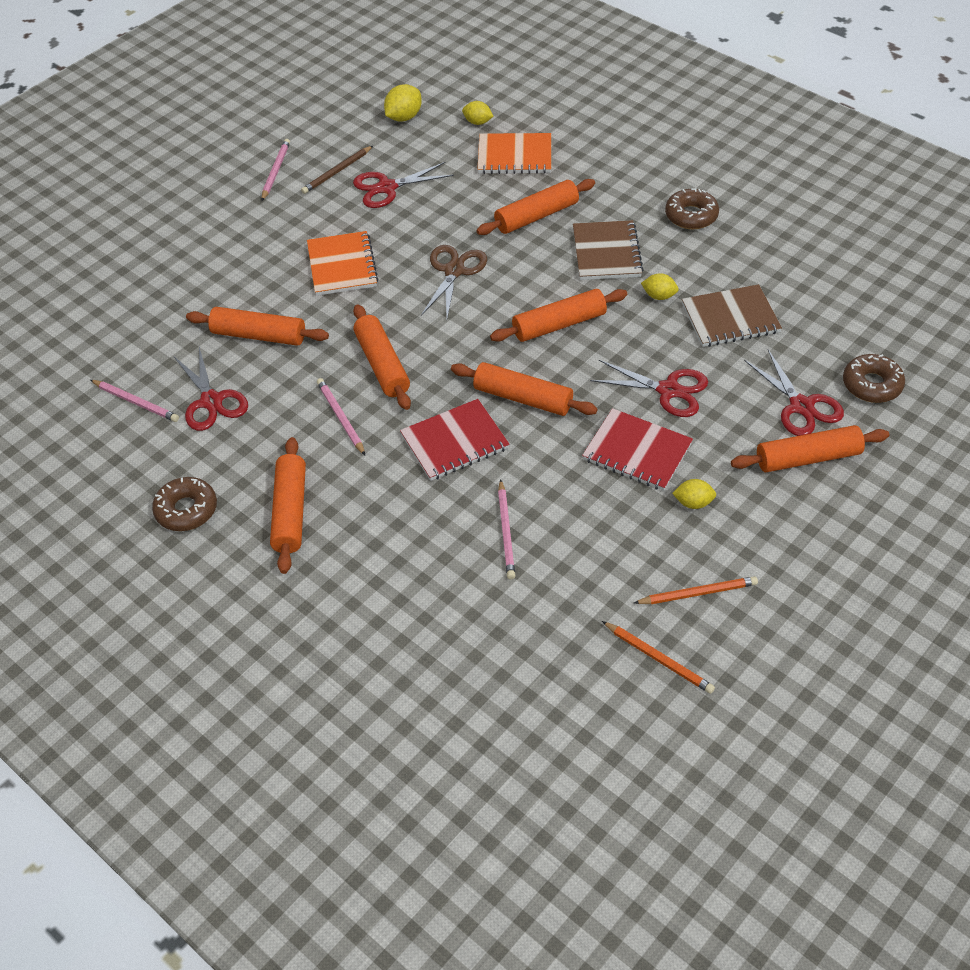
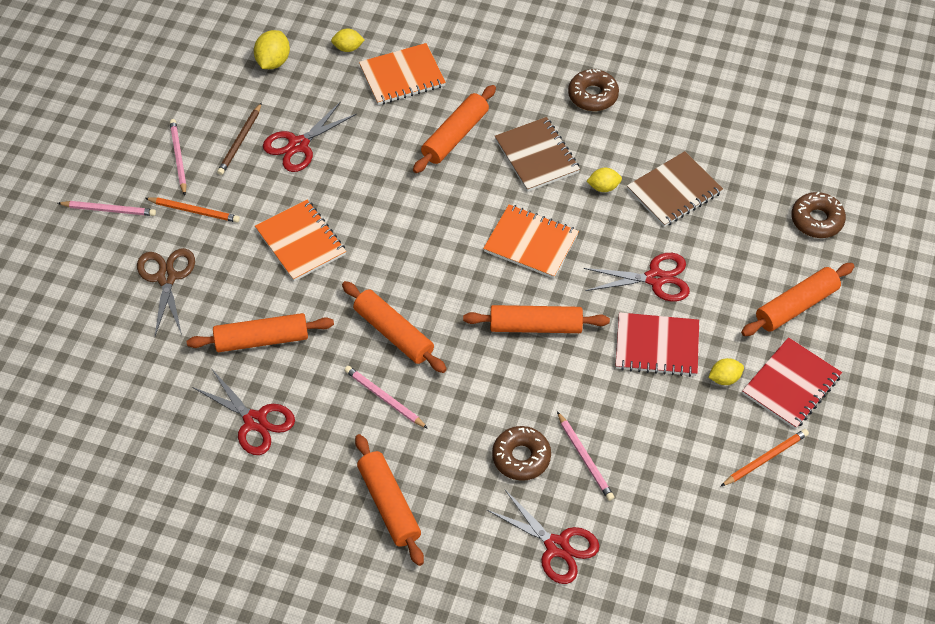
camera: 25 degrees left, 5 degrees up
pink pencil [91,380,179,422] -> pink pencil moved to [58,201,156,216]
brown donut [152,477,217,531] -> brown donut moved to [492,426,551,481]
red notebook [400,399,510,481] -> red notebook moved to [742,337,842,429]
brown scissors [421,245,487,318] -> brown scissors moved to [137,248,195,336]
orange rolling pin [490,289,627,342] -> orange notebook [483,204,579,279]
orange pencil [602,621,715,694] -> orange pencil moved to [145,197,240,223]
red scissors [744,350,844,436] -> red scissors moved to [487,490,600,584]

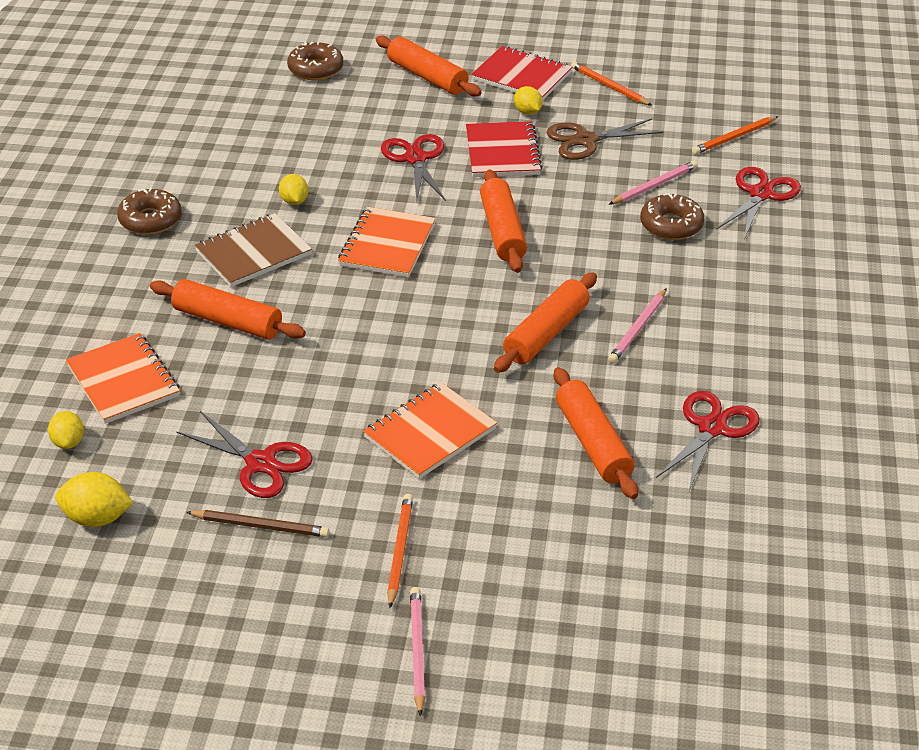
camera: 100 degrees left, 15 degrees down
brown scissors [137,248,195,336] -> brown scissors moved to [546,118,663,160]
pink pencil [170,119,187,195] -> none
orange rolling pin [355,434,424,566] -> none
brown notebook [627,151,723,227] -> none
none -> orange pencil [692,116,779,155]

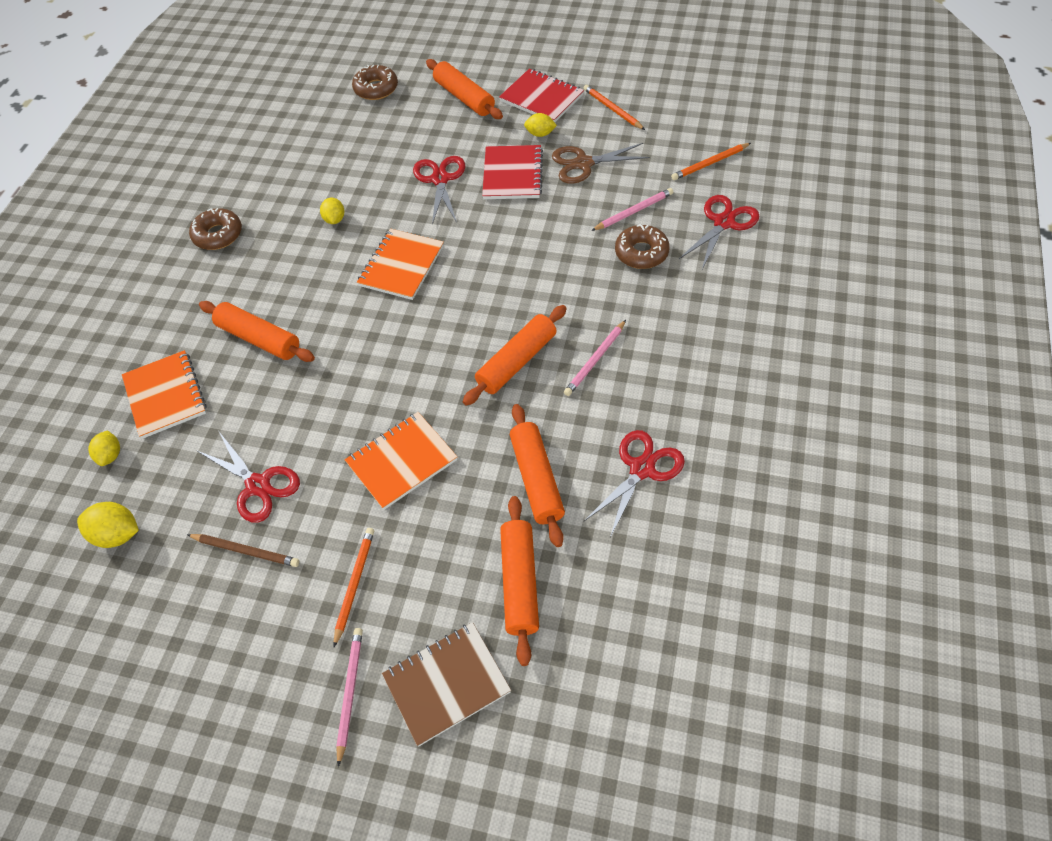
camera: 10 degrees right, 15 degrees up
brown notebook [194,213,312,287] -> brown notebook moved to [382,622,511,746]
orange rolling pin [480,169,527,273] -> orange rolling pin moved to [500,496,539,666]
yellow lemon [514,86,542,115] -> yellow lemon turned 60 degrees counterclockwise [524,113,557,137]

